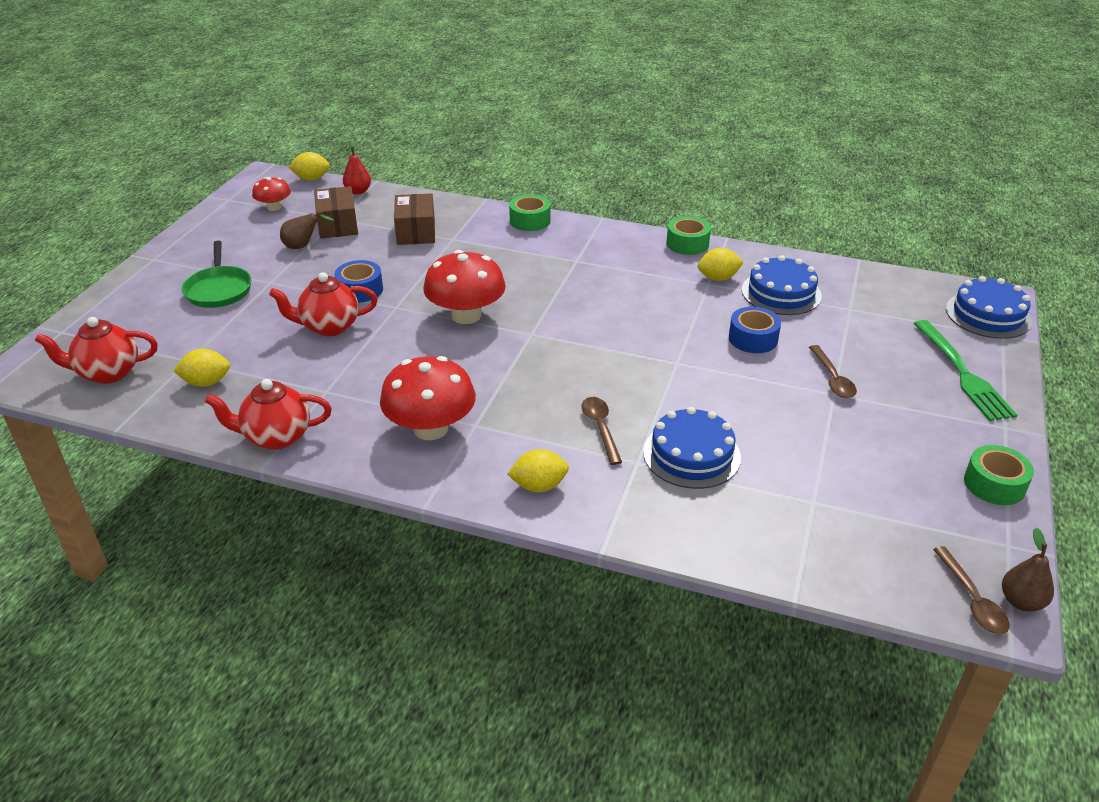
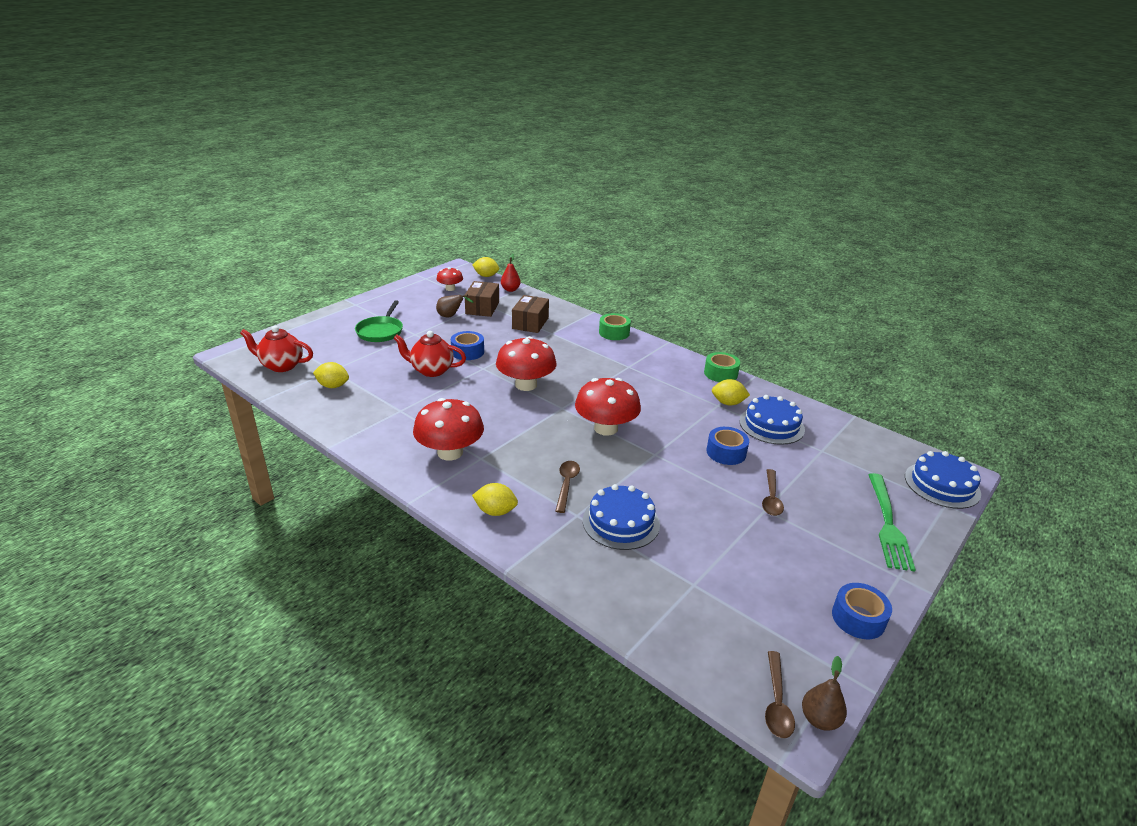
camera: 20 degrees right, 5 degrees down
red teapot [205,379,332,450] -> none
green tape [964,445,1034,505] -> blue tape [832,583,892,639]
none -> red mushroom [575,378,641,436]

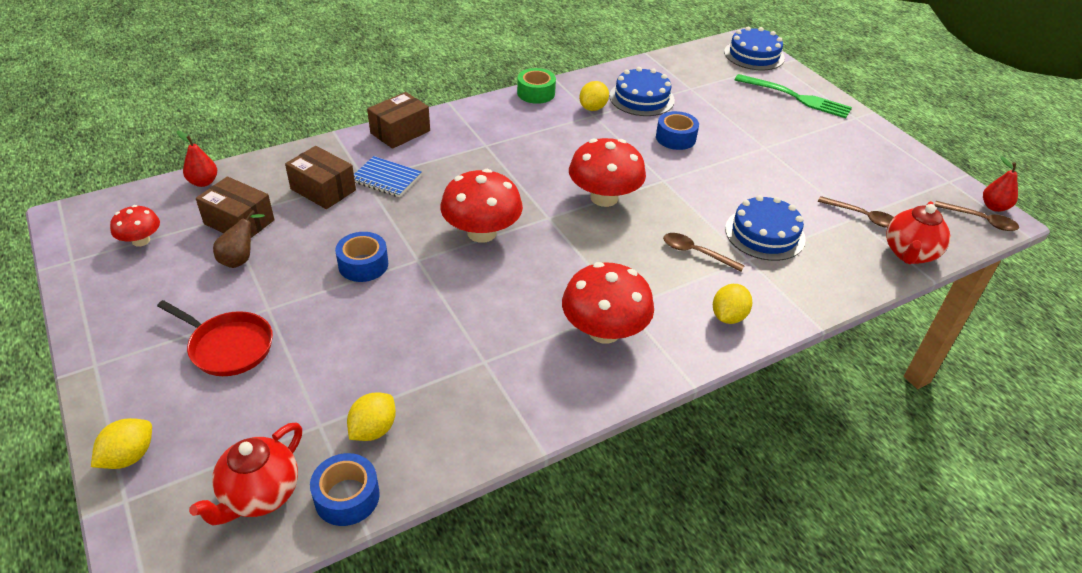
camera: 70 degrees left, 10 degrees up
green pan [355,300,403,342] -> red pan [157,300,273,376]
red teapot [394,331,466,377] -> red teapot moved to [886,201,951,264]
yellow lemon [473,257,499,277] -> yellow lemon moved to [91,418,152,469]
green tape [599,313,631,340] -> brown box [367,92,430,149]
brown spoon [762,469,784,516] -> brown spoon moved to [818,196,894,228]
brown pear [802,656,847,731] -> red pear [983,157,1018,212]
blue tape [832,583,892,639] -> blue tape moved to [310,453,380,526]
none -> blue notebook [354,156,421,197]

